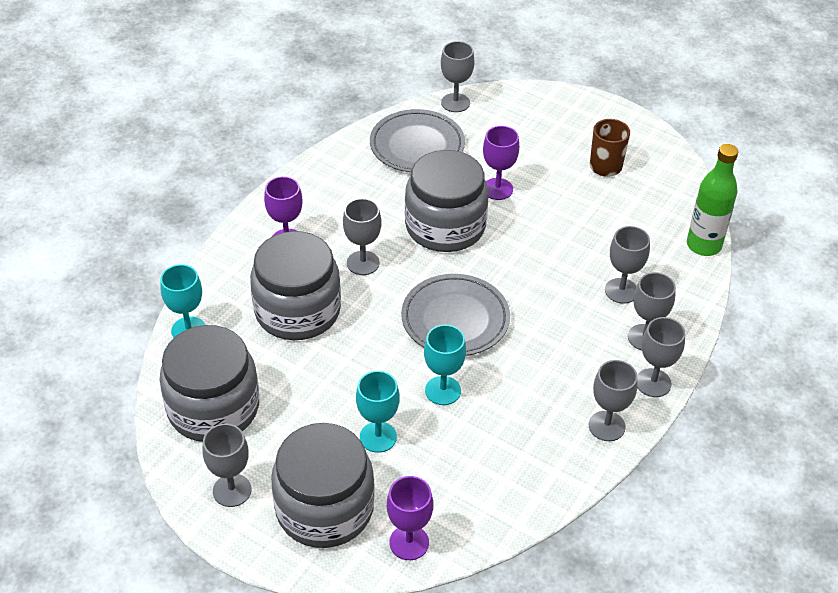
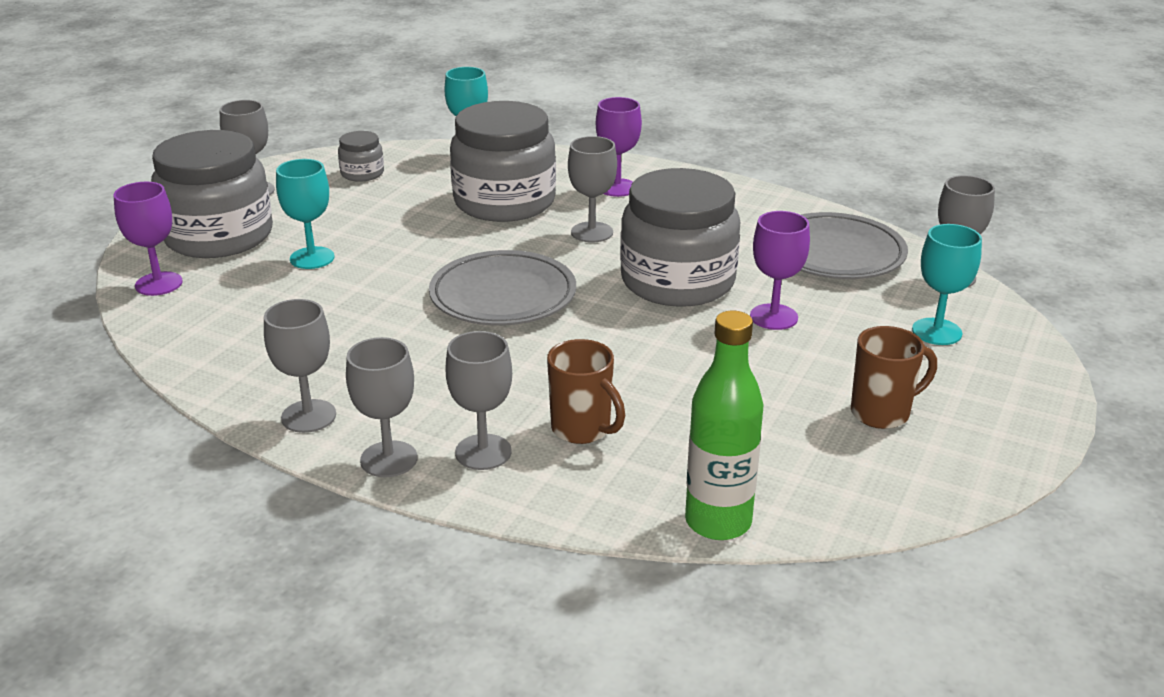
camera: 85 degrees right, 15 degrees down
grey jar [159,325,259,442] -> grey jar [338,131,384,182], size x0.45
turquoise goblet [424,325,466,405] -> turquoise goblet moved to [912,224,982,345]
grey goblet [605,226,650,304] -> brown mug [547,339,625,444]

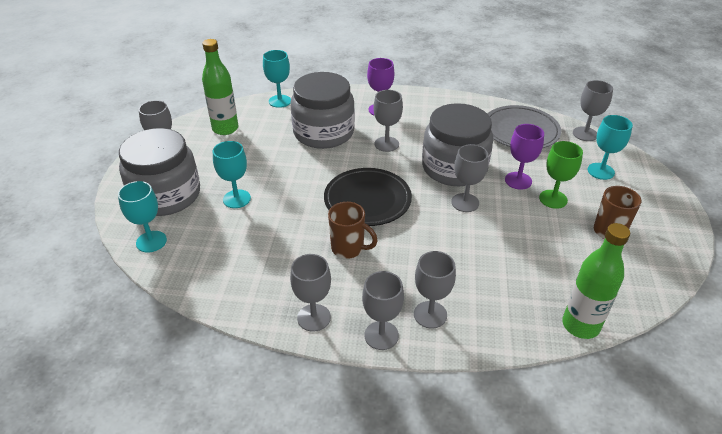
camera: 20 degrees left, 10 degrees up
purple goblet [114,182,183,296] -> turquoise goblet [118,181,167,253]
grey jar [338,131,384,182] -> green bottle [202,39,238,135]
grey plate [429,250,576,326] -> black plate [324,168,412,226]
brown mug [547,339,625,444] -> brown mug moved to [328,202,378,259]
none -> grey goblet [451,144,488,212]
none -> green goblet [539,141,583,209]

